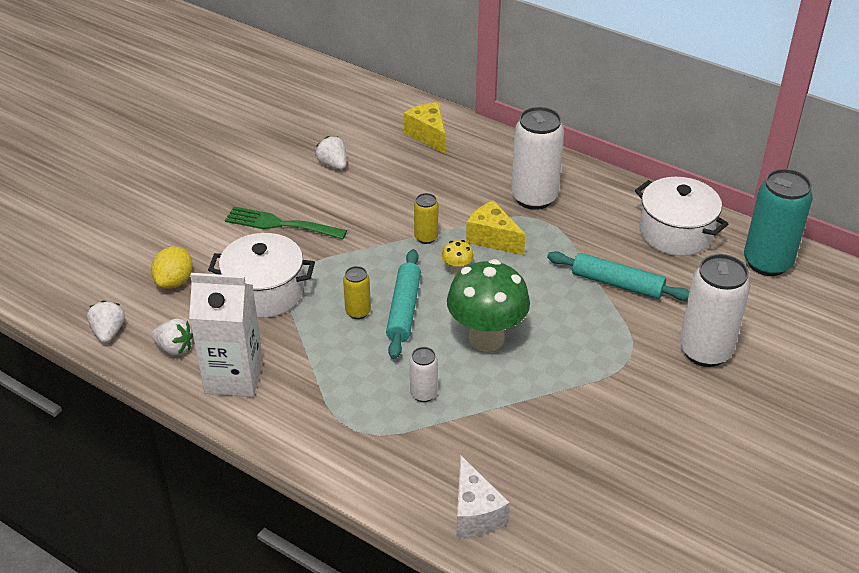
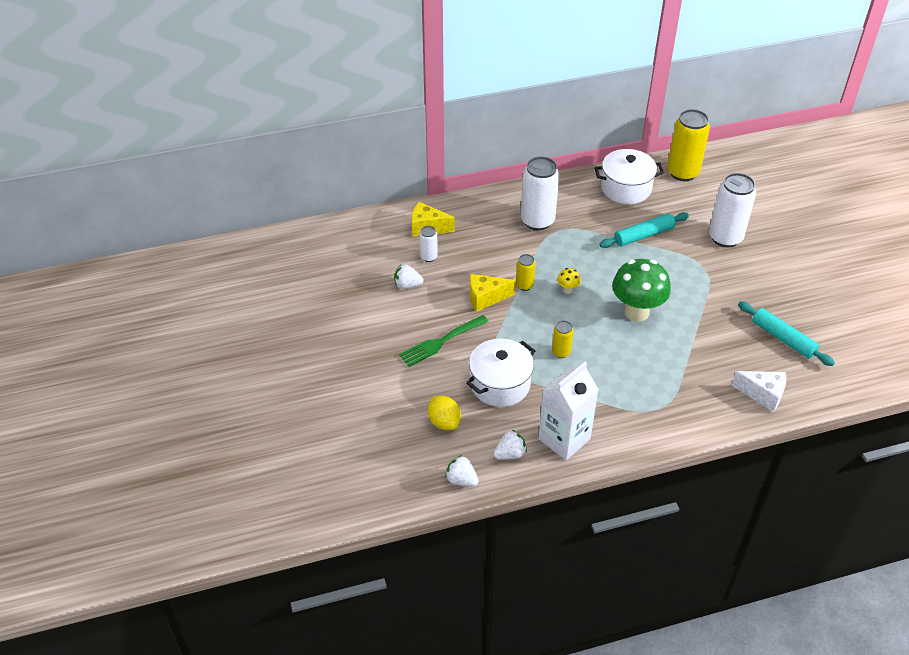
camera: 50 degrees left, 5 degrees up
turquoise rolling pin [386,249,421,359] -> turquoise rolling pin moved to [738,301,835,366]
white can [410,347,438,402] -> white can moved to [419,226,438,262]
yellow cheese [466,200,526,255] -> yellow cheese moved to [470,274,516,312]
turquoise can [744,169,813,276] -> yellow can [667,109,710,181]

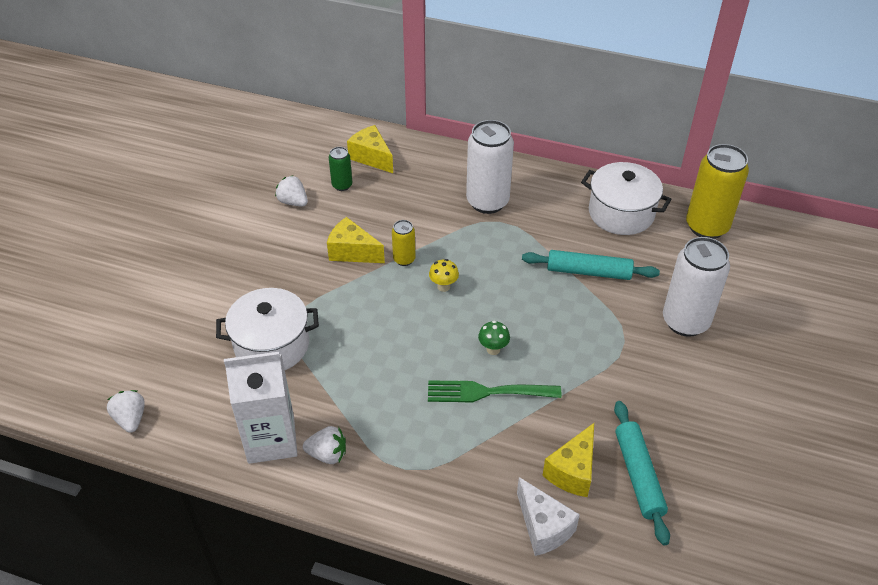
camera: 35 degrees right, 0 degrees up
green fork [399,315,489,367] -> green fork moved to [428,380,561,402]
white can [419,226,438,262] -> green can [329,147,352,191]
yellow lemon [428,396,461,430] -> none
white strawberry [494,430,527,460] -> white strawberry moved to [303,426,346,464]
yellow can [552,321,573,358] -> none
green mushroom [612,259,671,322] -> green mushroom [478,321,510,355], size x0.42
none -> yellow cheese [542,423,594,497]

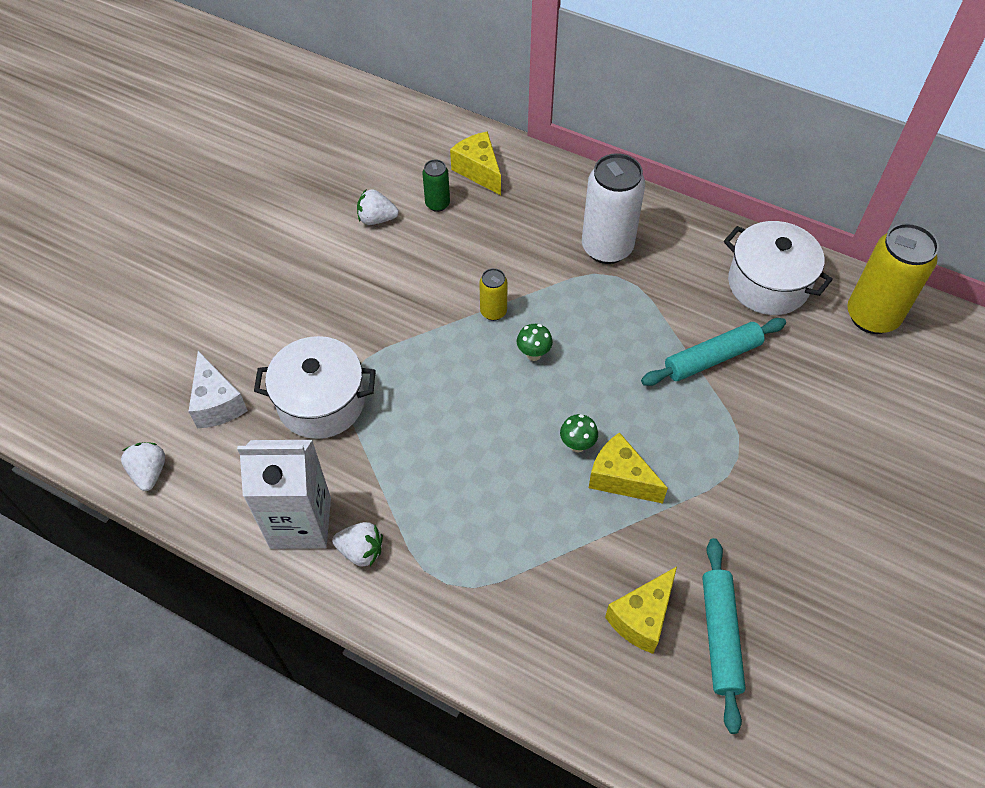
camera: 10 degrees right, 10 degrees up
white strawberry [275,175,308,206] -> white strawberry turned 45 degrees counterclockwise [357,189,399,225]
yellow cheese [327,217,385,263] -> yellow cheese moved to [589,432,668,504]
green fork [428,380,561,402] -> none
yellow mushroom [429,259,459,292] -> green mushroom [517,324,553,361]
white cheese [517,477,580,556] -> white cheese moved to [188,351,248,428]
turquoise rolling pin [522,250,660,280] -> turquoise rolling pin turned 45 degrees counterclockwise [641,318,786,386]
white can [663,237,730,337] -> none

